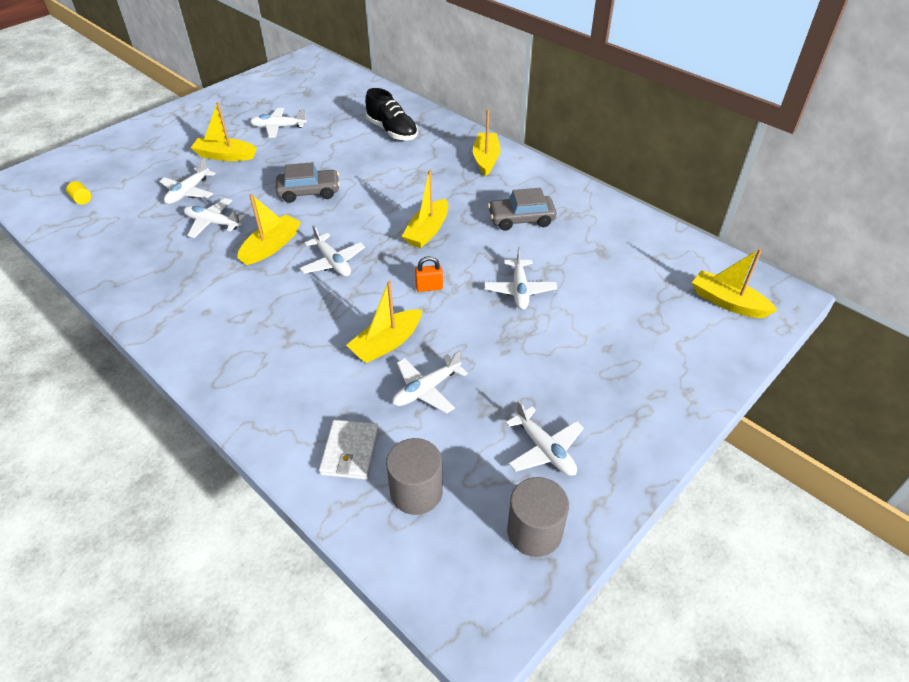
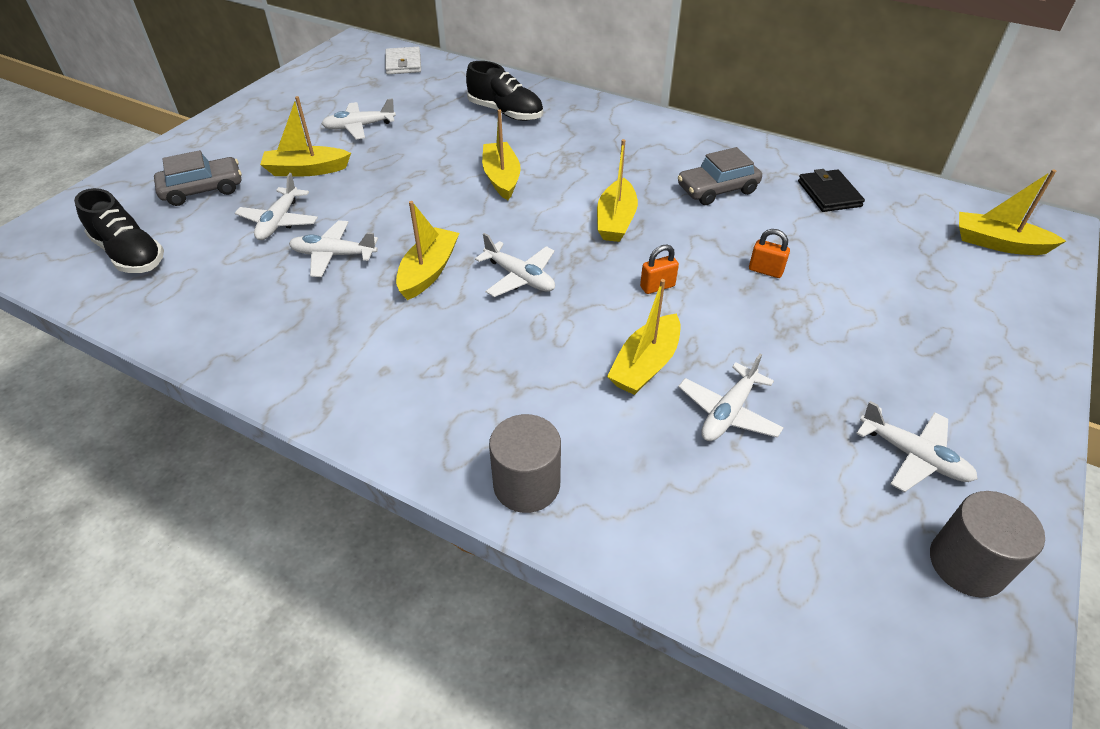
camera: 15 degrees left, 0 degrees up
yellow cylinder [66,181,91,204] -> black shoe [74,188,164,273]
grey car [276,162,340,203] -> grey car moved to [154,150,242,206]
white wallet [319,420,380,480] -> white wallet moved to [385,47,421,74]
grey cylinder [386,438,443,515] -> grey cylinder moved to [489,414,561,513]
yellow boat [473,109,501,176] -> yellow boat moved to [482,109,521,200]
white plane [484,247,557,310] -> orange padlock [749,229,790,278]
none -> black wallet [798,169,865,212]

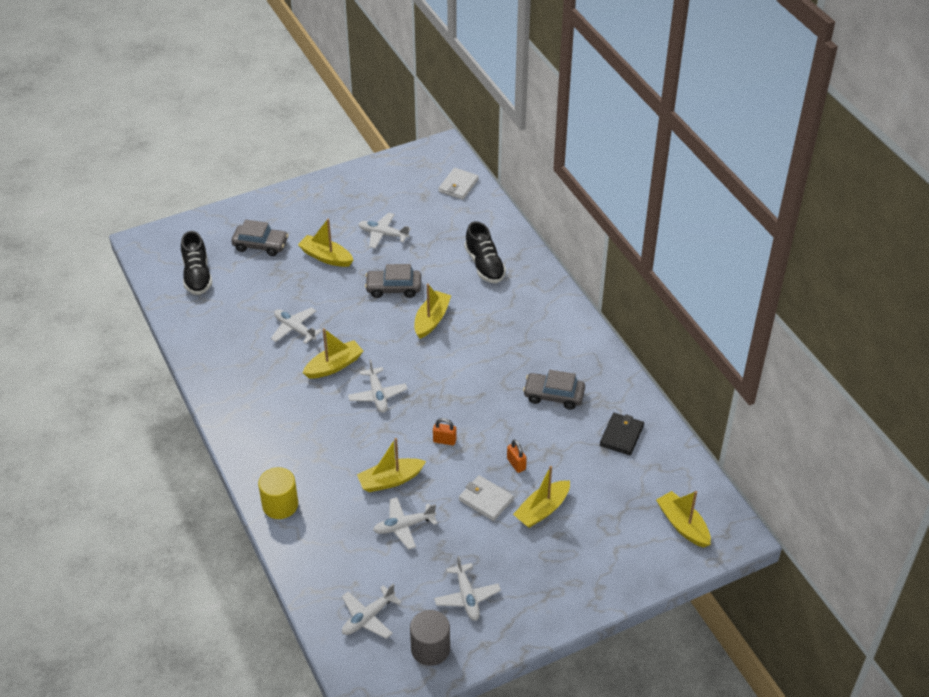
camera: 35 degrees right, 0 degrees up
white plane [235,173,318,240] -> white plane moved to [342,584,401,639]
grey cylinder [489,414,561,513] -> yellow cylinder [258,467,298,519]
yellow boat [597,139,638,242] -> yellow boat moved to [513,466,570,528]
none -> grey car [365,264,421,298]
none -> white wallet [459,475,514,521]

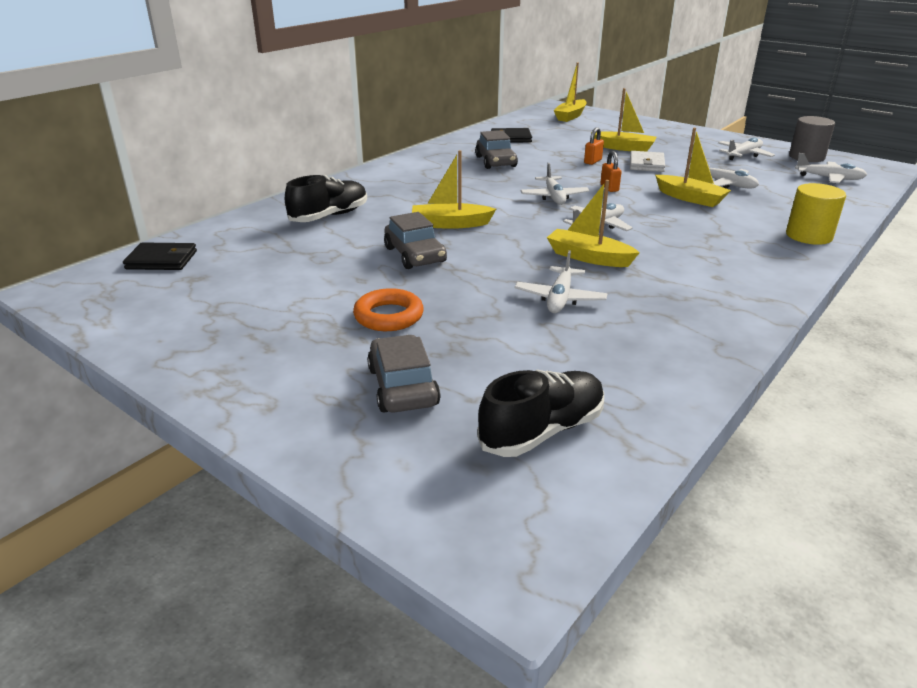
camera: 115 degrees left, 15 degrees down
yellow boat [298,218,353,267] -> orange ring [353,288,424,331]
white plane [359,213,411,249] -> white plane moved to [520,163,590,205]
white wallet [438,168,479,200] -> black wallet [123,242,197,270]

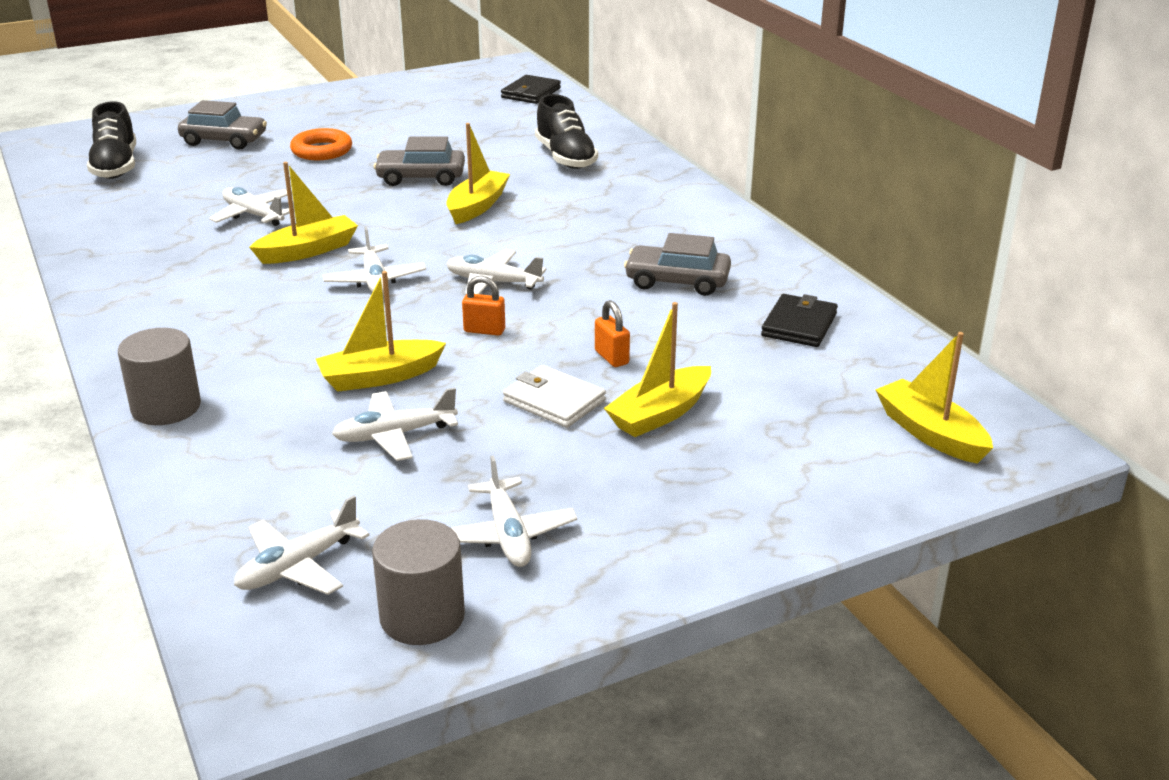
camera: 115 degrees right, 0 degrees up
yellow cylinder [786,183,846,245] -> grey cylinder [118,328,201,425]

